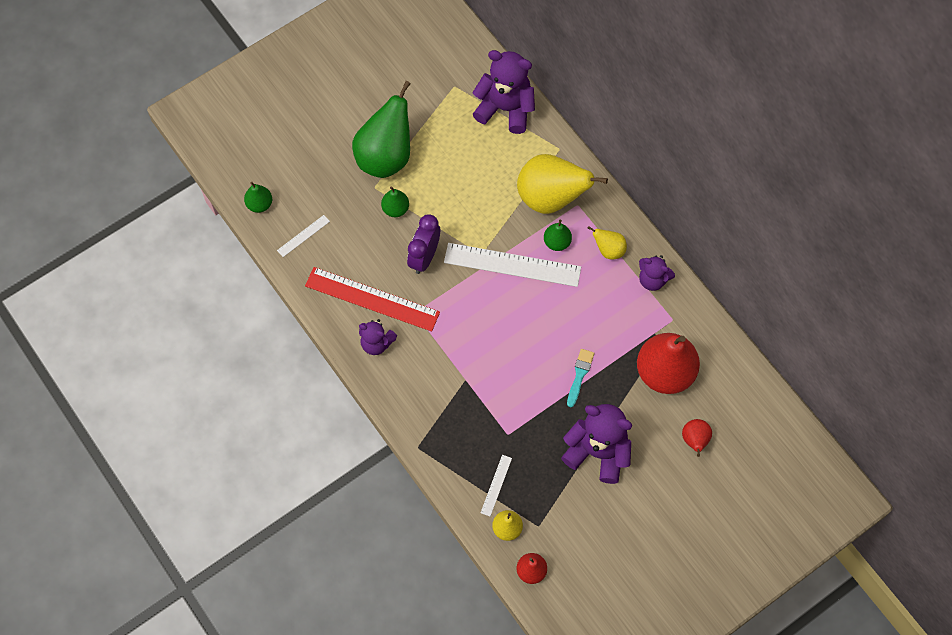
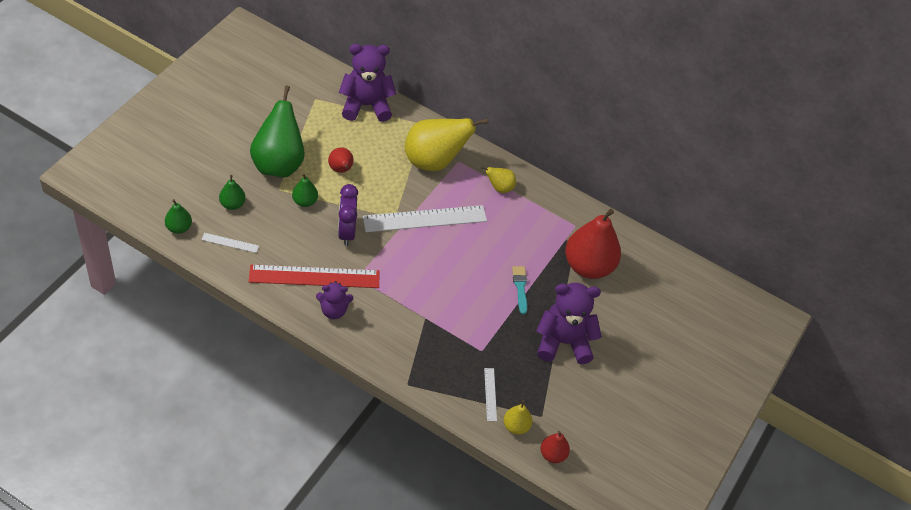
camera: 30 degrees left, 15 degrees down
white ruler [277,215,330,257] -> white ruler turned 75 degrees clockwise [201,233,259,253]
green pear [544,220,572,251] -> green pear moved to [219,175,246,210]
purple teddy bear [639,255,675,291] -> none
red pear [682,419,712,457] -> red pear moved to [328,147,354,173]

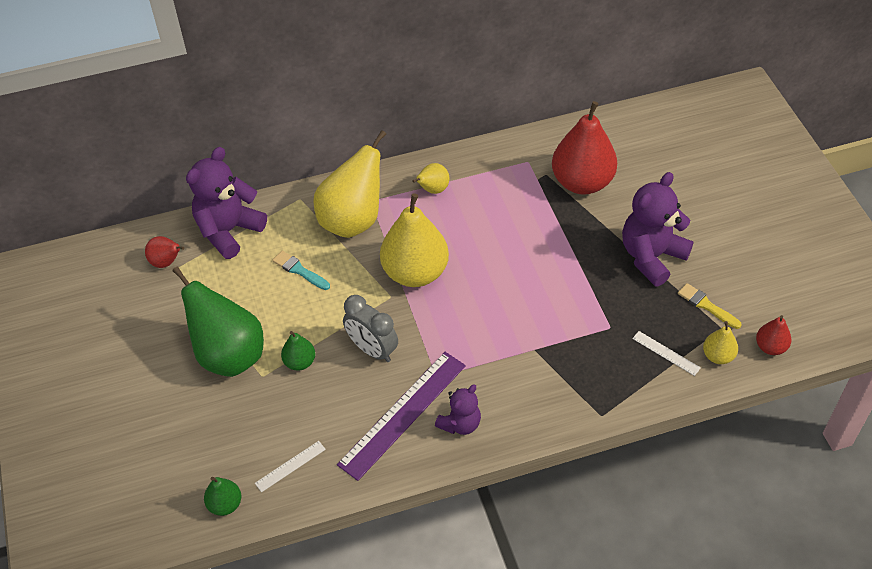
camera: 40 degrees left, 0 degrees up
green pear [219,175,246,210] -> none
red ruler [249,265,380,288] -> purple ruler [337,352,466,481]
red pear [328,147,354,173] -> red pear moved to [145,236,184,268]
purple clock [338,184,358,246] -> grey clock [343,295,398,362]
white ruler [363,205,487,232] -> yellow pear [380,193,449,287]
turquoise brush [512,266,527,314] -> turquoise brush moved to [272,251,330,290]
none -> yellow brush [678,283,741,329]

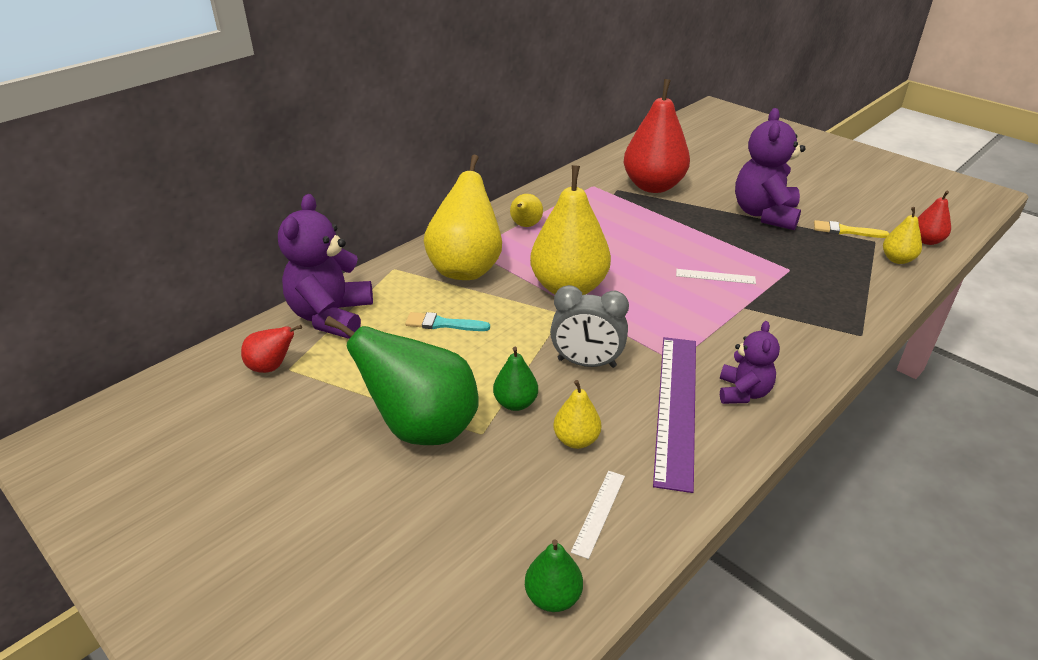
camera: 30 degrees left, 15 degrees down
white ruler [632,331,701,376] -> white ruler moved to [676,269,756,284]
none -> yellow pear [553,380,601,449]

